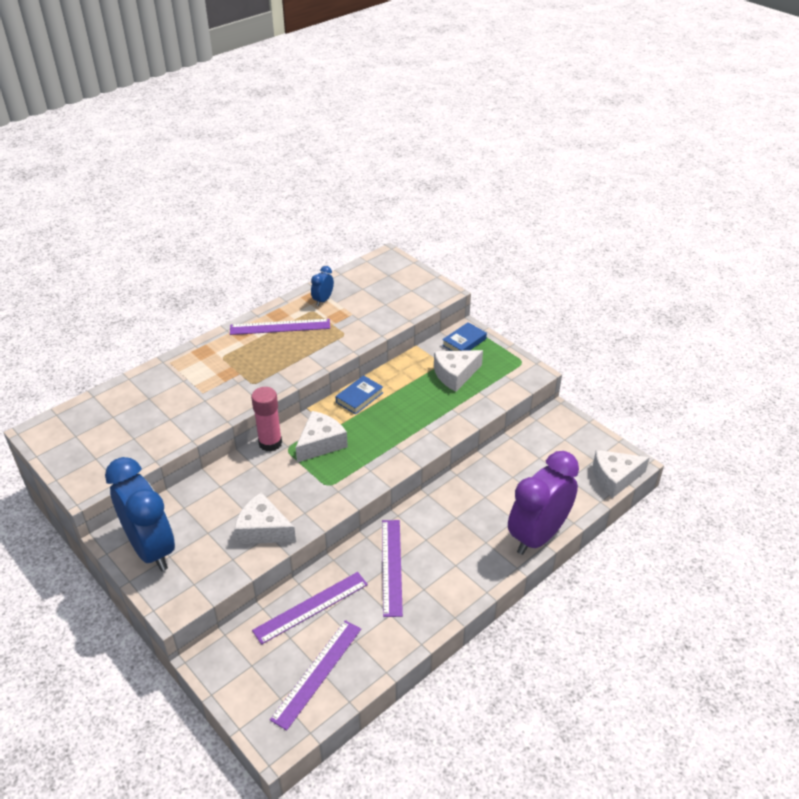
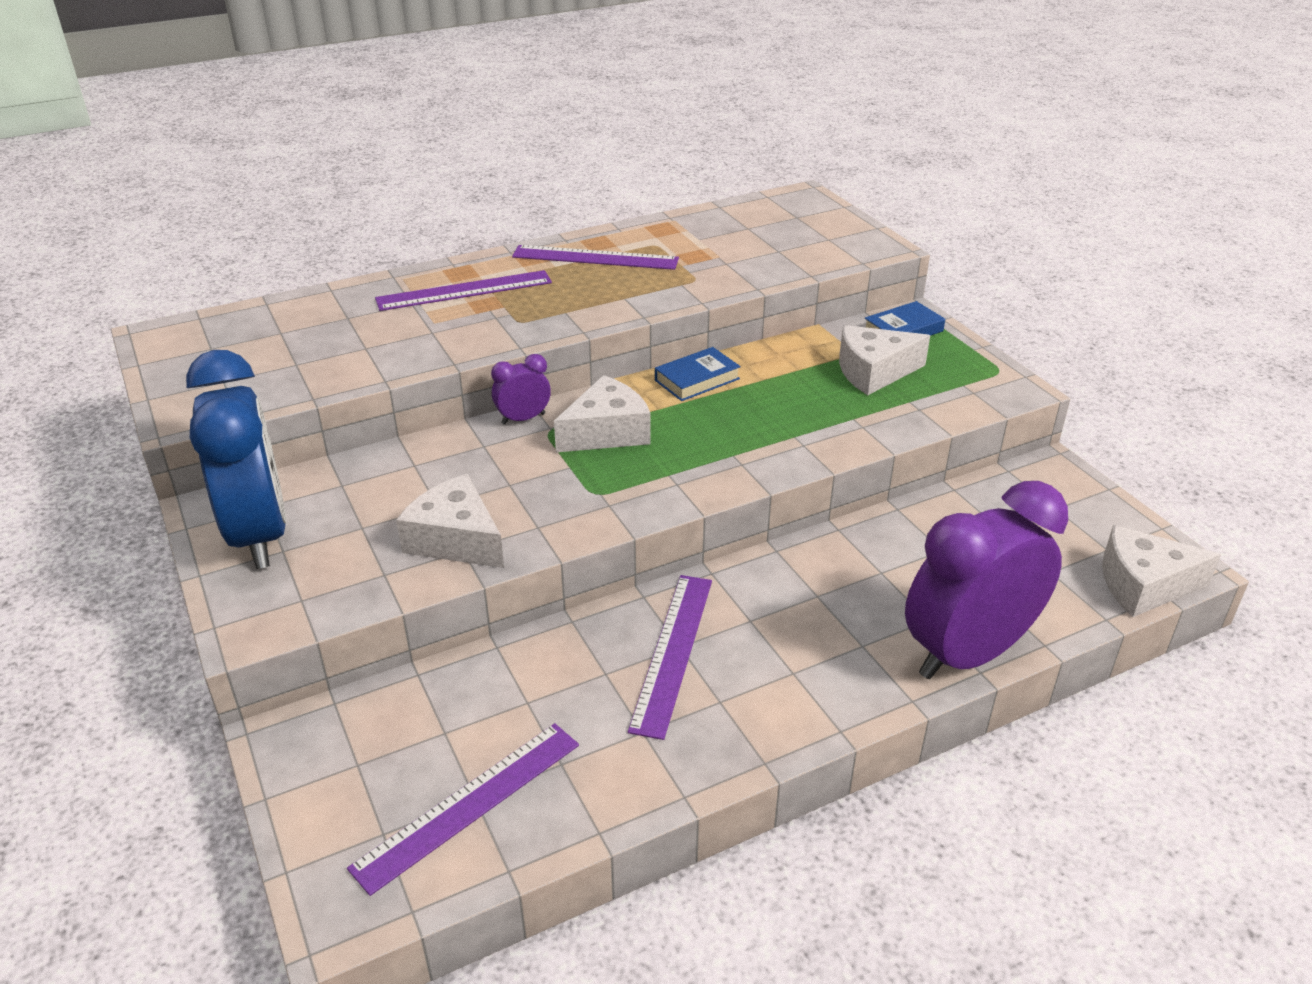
camera: 15 degrees right, 5 degrees down
pink glue stick [251,387,282,452] -> purple clock [491,354,551,425]
purple ruler [252,572,368,645] -> purple ruler moved to [375,270,552,311]
blue clock [311,266,334,306] -> none

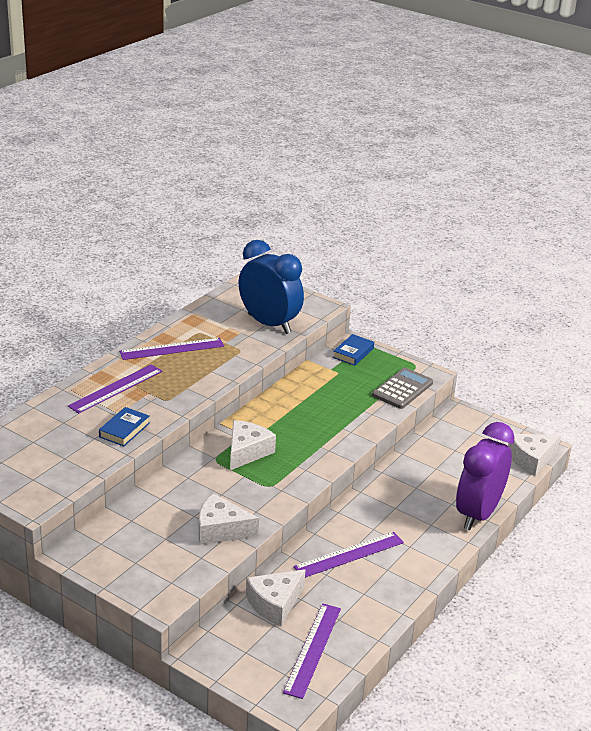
camera: 30 degrees left, 5 degrees down
blue clock [186,350,286,569] -> blue clock moved to [239,240,304,334]
purple clock [491,354,551,425] -> none
purple ruler [628,575,712,740] -> purple ruler turned 75 degrees clockwise [294,532,404,578]
blue book [655,347,741,401] -> blue book moved to [99,407,150,446]
white cheese [839,325,930,395] -> white cheese moved to [246,569,306,626]
none -> grey calculator [372,368,433,409]

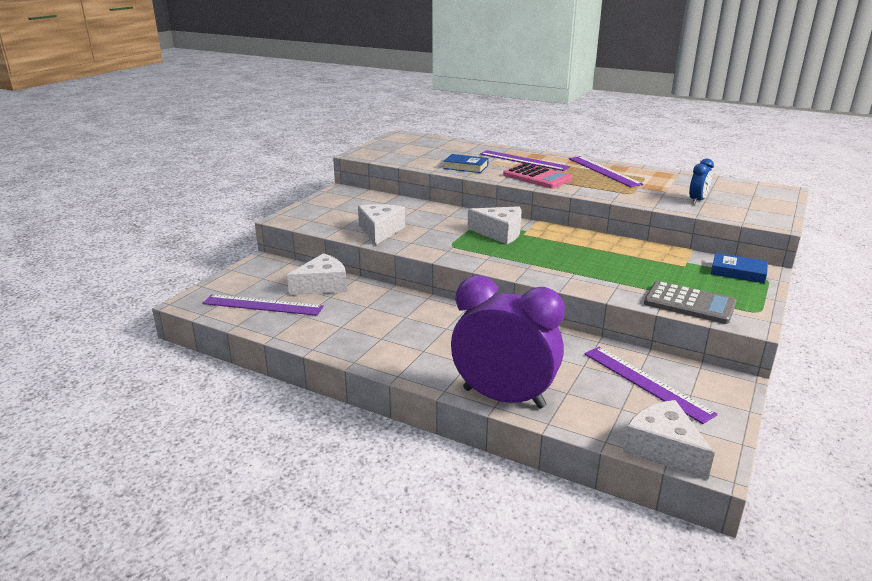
camera: 85 degrees right, 5 degrees down
blue clock [239,240,304,334] -> blue clock [689,159,714,204], size x0.43
white cheese [246,569,306,626] -> white cheese turned 105 degrees clockwise [287,253,347,295]
purple ruler [294,532,404,578] -> purple ruler moved to [585,347,718,424]
none -> pink calculator [503,163,572,189]

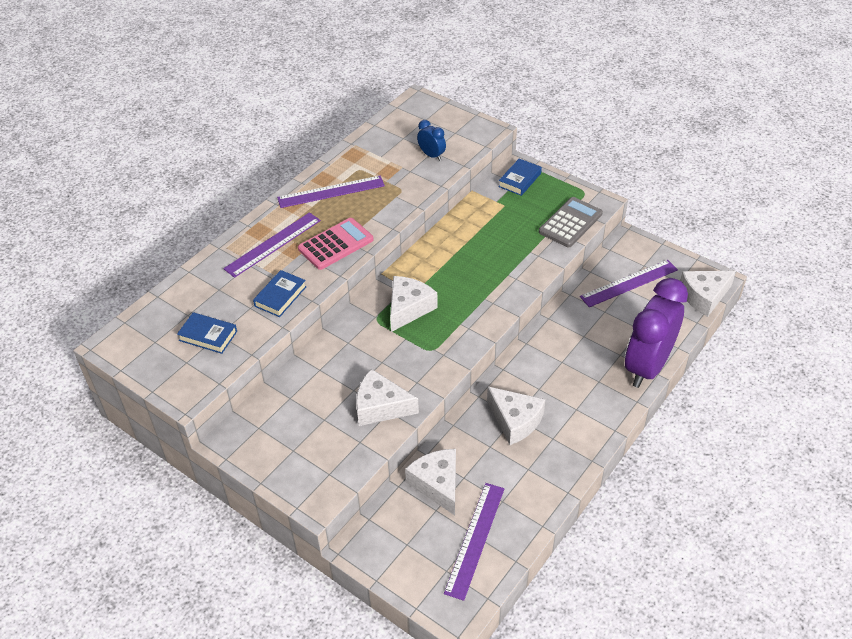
camera: 80 degrees left, 20 degrees up
none -> blue book [177,312,237,354]
none -> white cheese [487,387,545,445]

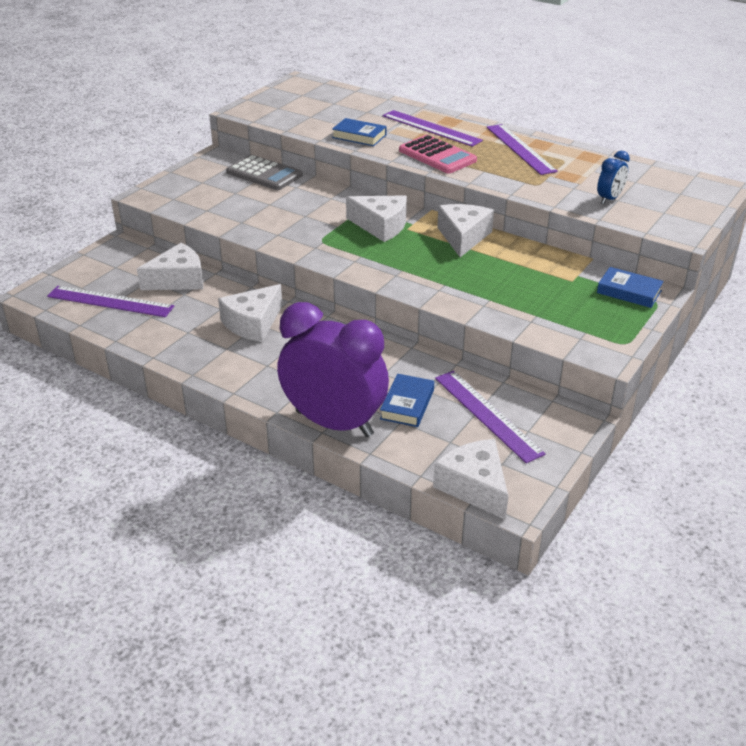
camera: 85 degrees right, 10 degrees down
blue book [177,312,237,354] -> blue book moved to [380,374,434,427]
white cheese [356,369,419,426] -> white cheese moved to [437,204,494,257]
grey calculator [539,197,603,248] -> grey calculator moved to [226,155,303,190]

